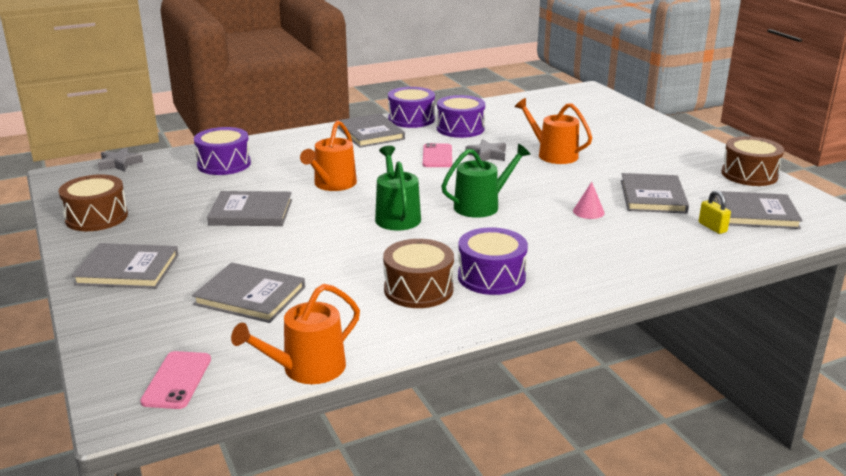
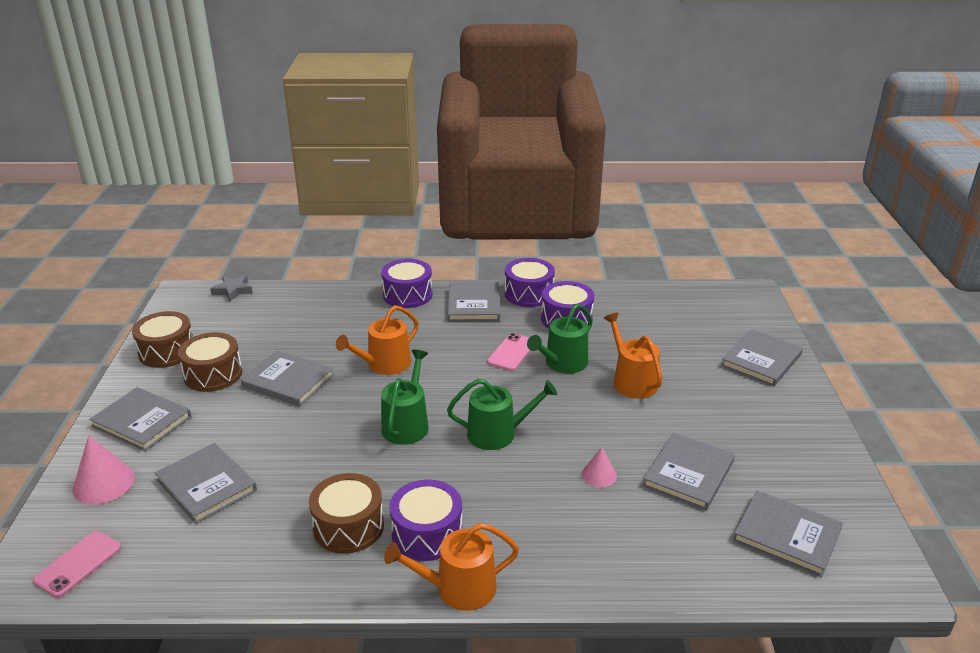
camera: 25 degrees right, 5 degrees up
purple drum [194,127,251,175] -> purple drum moved to [381,259,433,308]
orange watering can [231,284,360,384] -> orange watering can moved to [384,523,519,611]
grey star [465,139,506,161] -> green watering can [527,304,593,374]
yellow padlock [699,190,731,234] -> none
brown drum [721,136,784,186] -> brown drum moved to [178,332,242,392]
none -> pink cone [72,435,135,504]
none -> grey book [721,329,803,386]

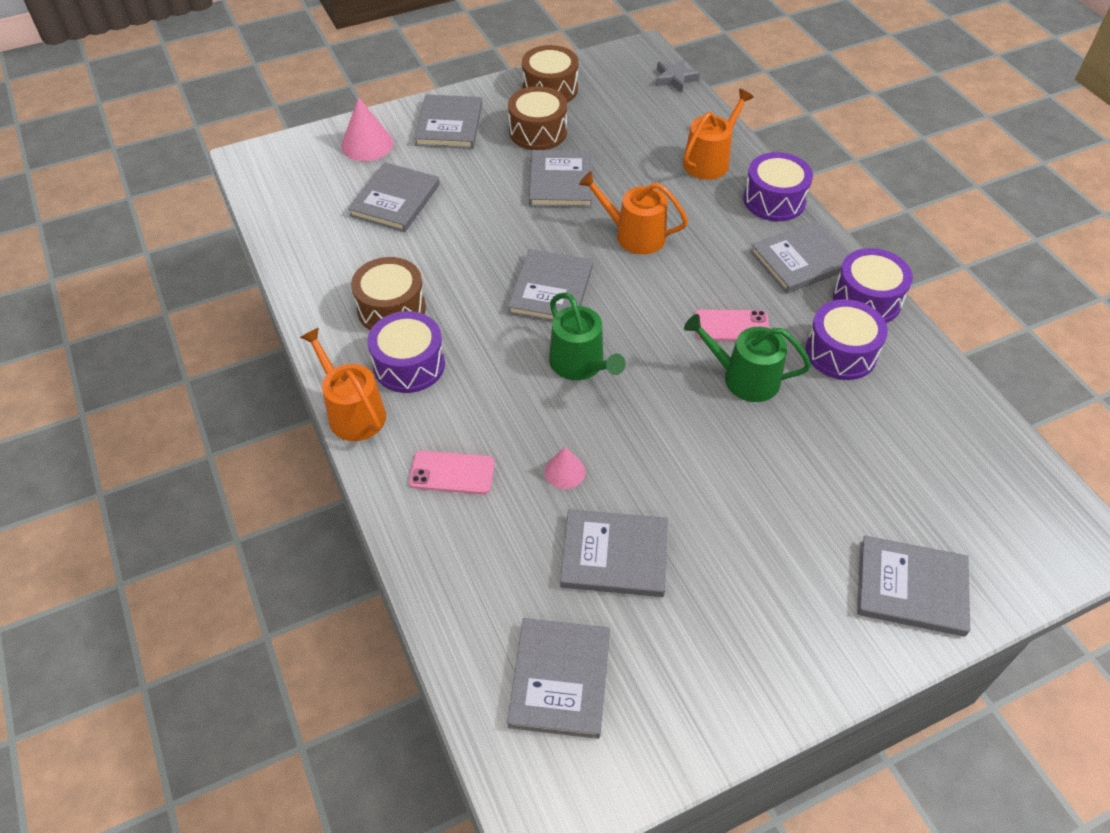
camera: 65 degrees right, 20 degrees up
pink phone [33,531,121,598] -> pink phone moved to [409,451,495,494]
green watering can [381,350,429,445] -> grey book [508,249,593,322]
orange watering can [604,312,662,399] -> orange watering can moved to [683,89,754,180]

